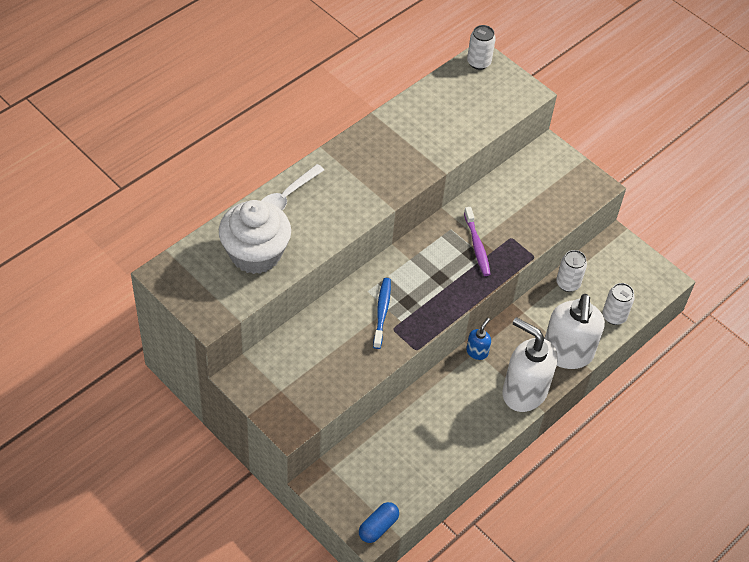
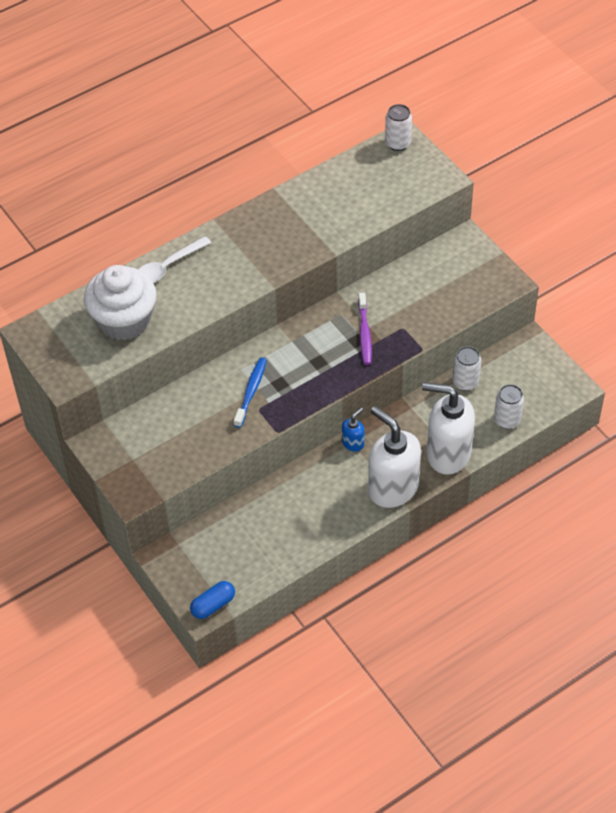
camera: 15 degrees right, 0 degrees up
white soap dispenser [544,294,605,369] -> white soap dispenser turned 90 degrees clockwise [422,382,475,475]

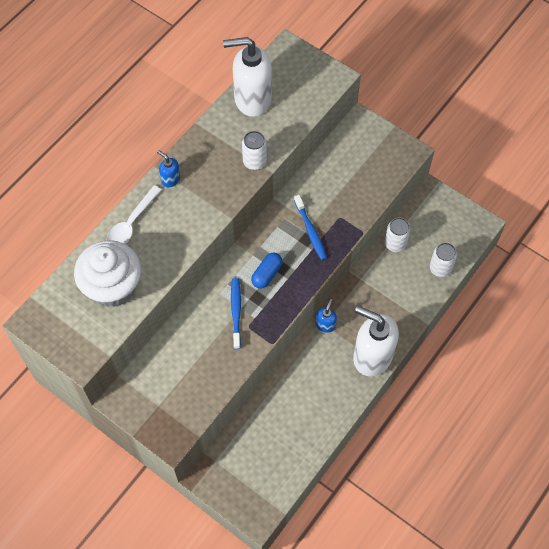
camera: 20 degrees left, 10 degrees up
blue capsule [190,581,235,619] -> blue capsule moved to [251,253,283,289]
purple toothbrush [358,293,372,365] -> blue toothbrush [294,195,327,260]
white can [385,104,412,151] -> white can moved to [242,131,267,170]
white soap dispenser [422,382,475,475] -> white soap dispenser moved to [223,37,272,117]
none -> blue soap dispenser [157,150,180,187]

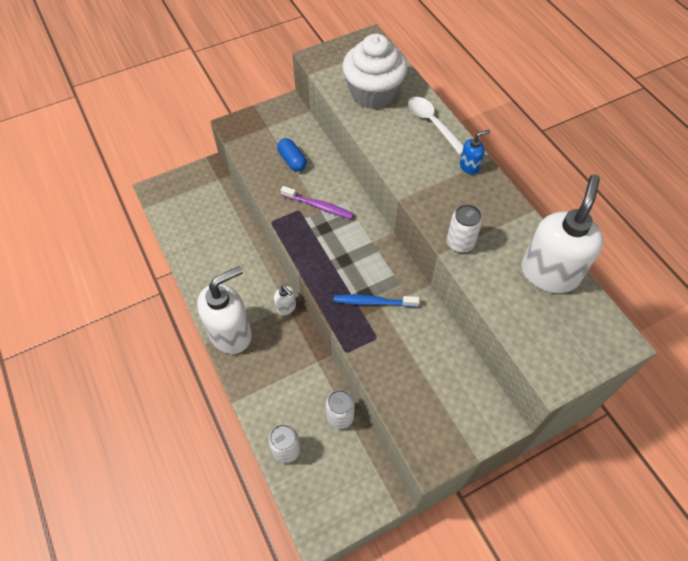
camera: 115 degrees right, 5 degrees down
blue toothbrush [231,278,241,349] -> purple toothbrush [281,186,354,219]
blue capsule [251,253,283,289] -> blue capsule moved to [277,138,307,172]
blue soap dispenser [316,299,337,333] -> white soap dispenser [274,285,296,315]

